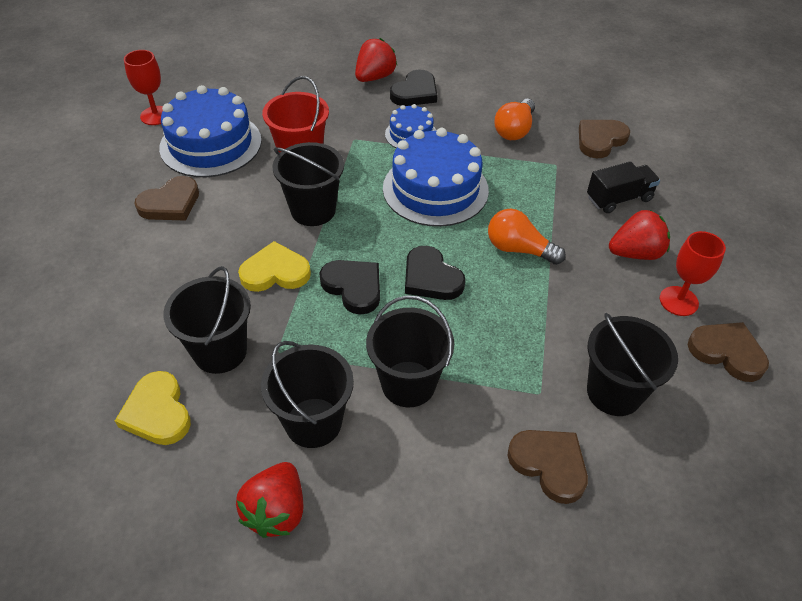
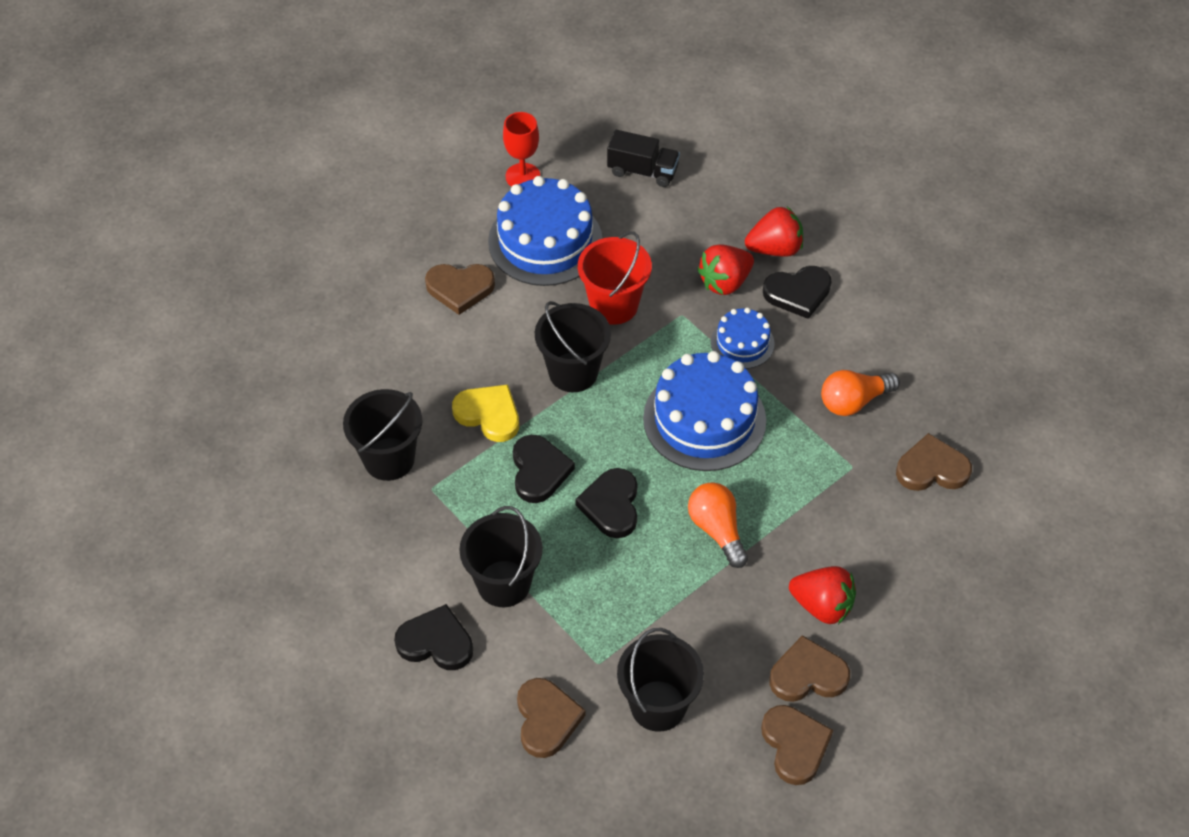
camera: 40 degrees right, 5 degrees up
yellow heart [115,371,191,445] -> none
red strawberry [236,462,303,538] -> red strawberry moved to [697,244,754,295]
black bucket [261,341,354,448] -> none
black truck [587,161,660,213] -> black truck moved to [607,130,680,187]
red goblet [660,231,726,316] -> brown heart [769,635,850,702]
none -> black heart [394,604,473,670]

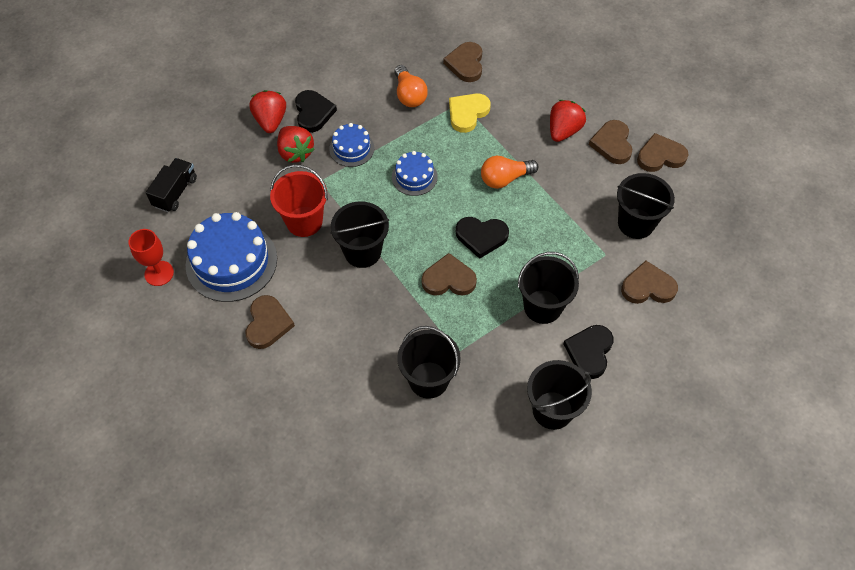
camera: 85 degrees left, 5 degrees up
yellow heart [452,384,519,442] -> yellow heart moved to [449,93,491,133]
black heart [513,435,575,503] -> brown heart [422,253,477,296]
blue cake [643,351,766,471] -> blue cake [392,151,438,196], size x0.53
none -> black bucket [527,360,592,430]

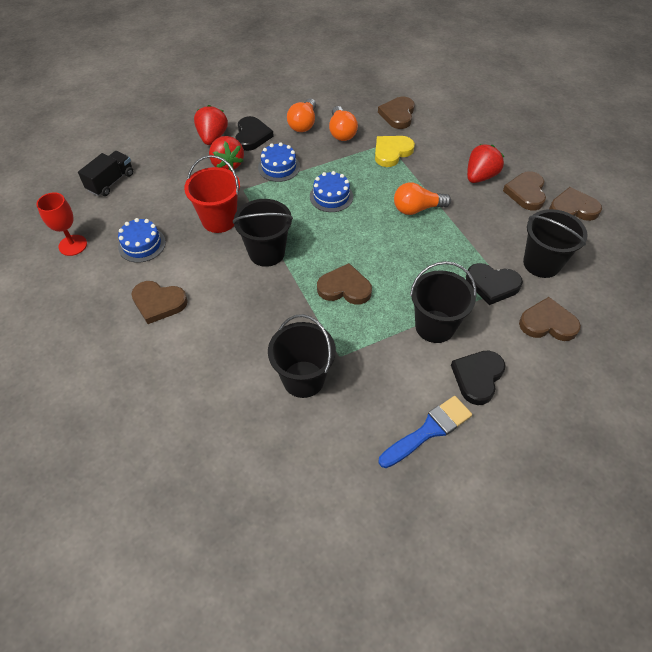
camera: 10 degrees right, 5 degrees down
blue cake [186,212,277,302] -> blue cake [118,218,166,263], size x0.53
brown heart [245,295,295,349] -> brown heart turned 90 degrees clockwise [131,281,188,324]
black heart [456,217,509,259] -> black heart moved to [466,263,523,305]
black bucket [527,360,592,430] -> blue brush [379,396,472,468]
none -> orange light bulb [287,98,316,132]

